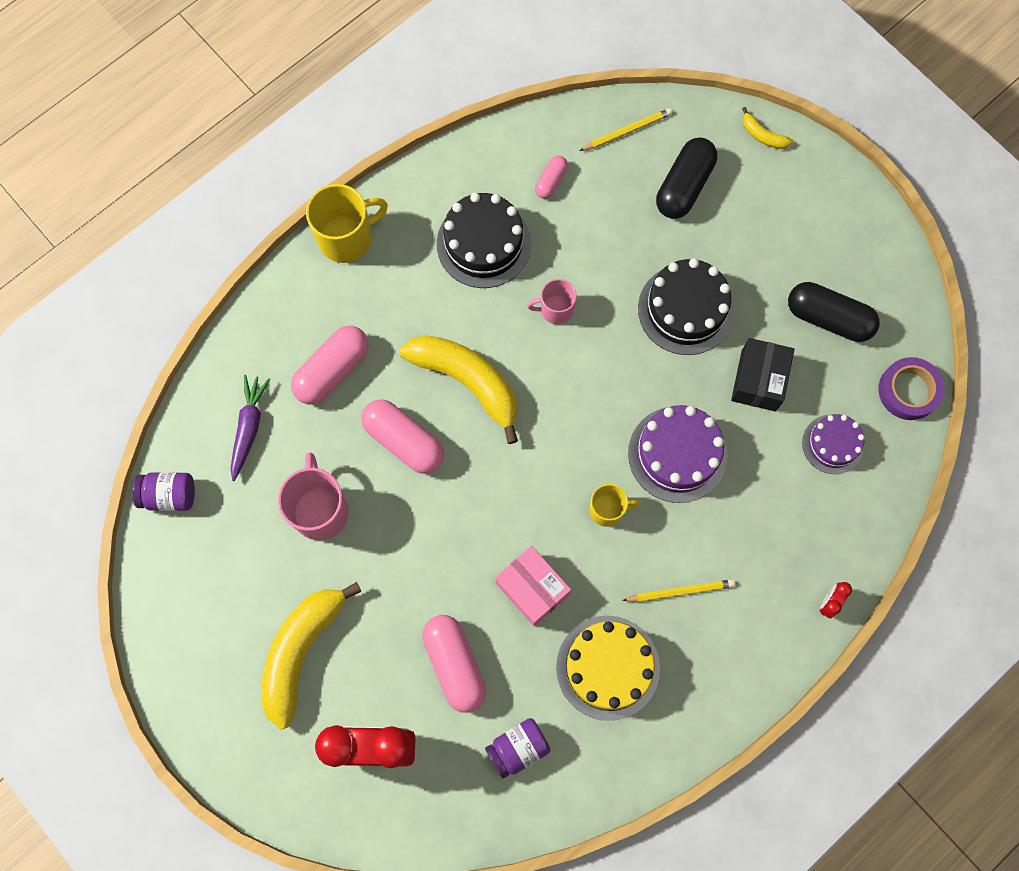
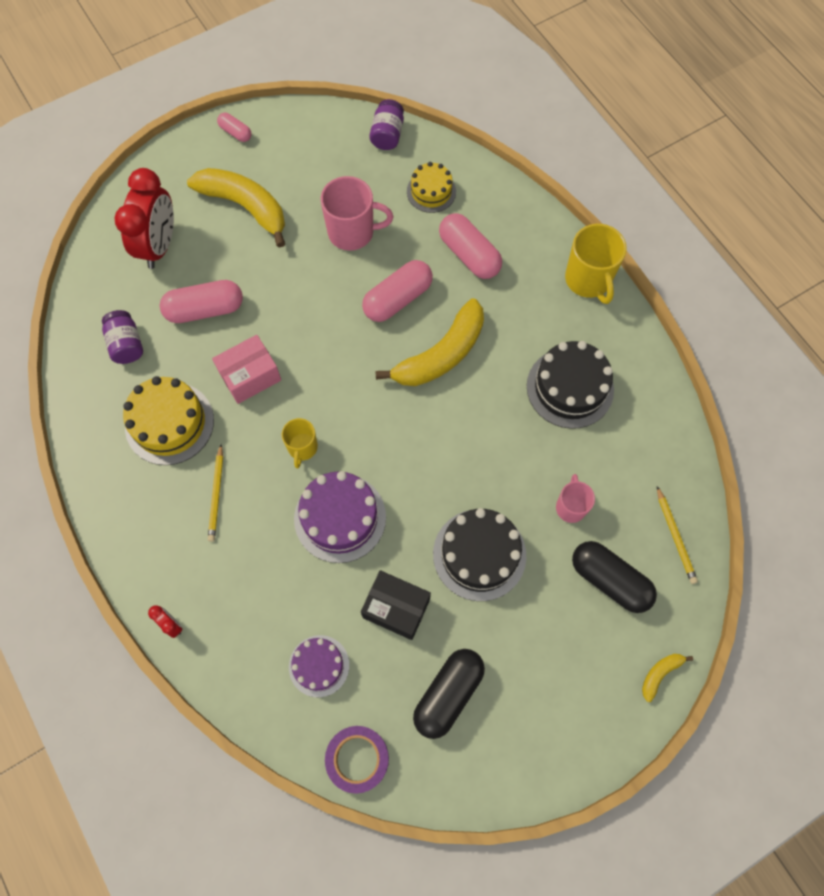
camera: 100 degrees right, 5 degrees down
purple carrot [230,375,270,481] -> yellow cake [407,162,456,213]
pink mug [527,279,577,324] -> pink mug moved to [556,474,595,523]
pink capsule [535,156,568,199] -> pink capsule moved to [217,113,252,142]

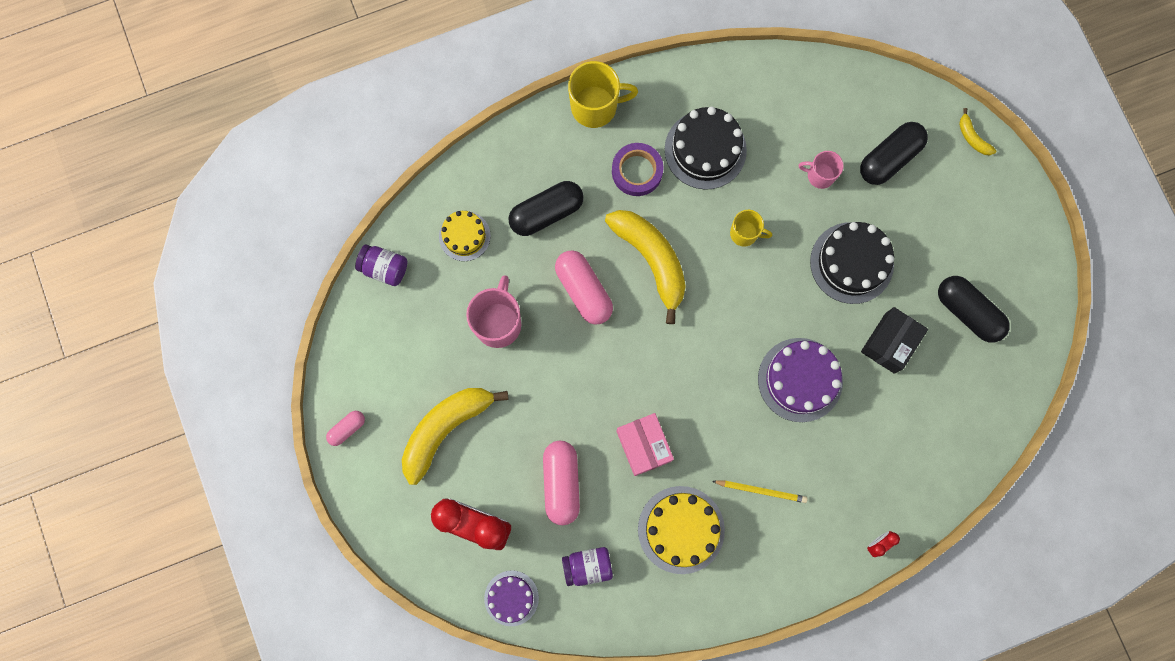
camera: 80 degrees left, 10 degrees up
yellow mug [282,418,318,468] -> yellow mug moved to [730,210,772,247]
purple cake [289,635,349,697] -> purple cake moved to [484,570,539,626]
purple tape [325,726,389,794] -> purple tape moved to [612,143,664,196]
pink capsule [439,213,502,279] -> black capsule [509,181,584,236]
yellow pencil [657,486,698,584] -> none

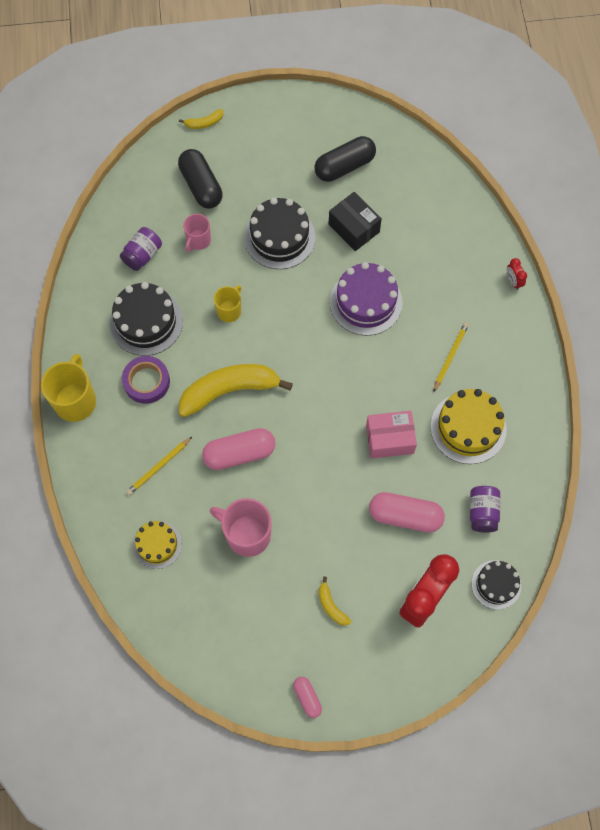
camera: 75 degrees left, 10 degrees down
purple jar [355,245,407,286] -> purple jar moved to [120,227,162,271]
yellow banana [402,388,508,485] -> yellow banana [319,576,351,626], size x0.44
purple cake [484,570,539,626] -> black cake [471,560,521,610]
black capsule [509,181,584,236] -> yellow pencil [126,437,192,495]

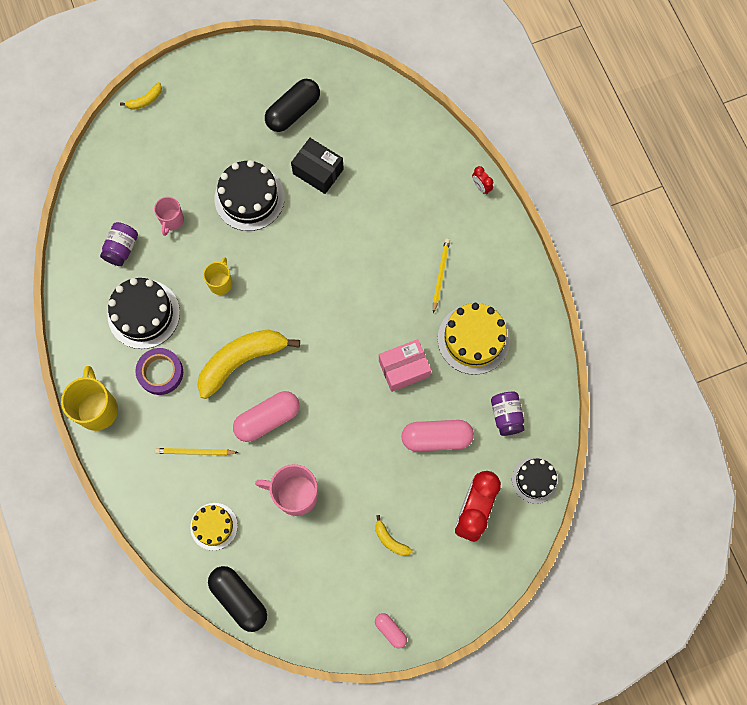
camera: 15 degrees left, 5 degrees up
yellow pencil [126,437,192,495] -> yellow pencil turned 60 degrees clockwise [155,448,239,455]
black capsule [178,149,223,209] -> black capsule moved to [208,566,267,632]
purple cake [330,262,403,336] -> none

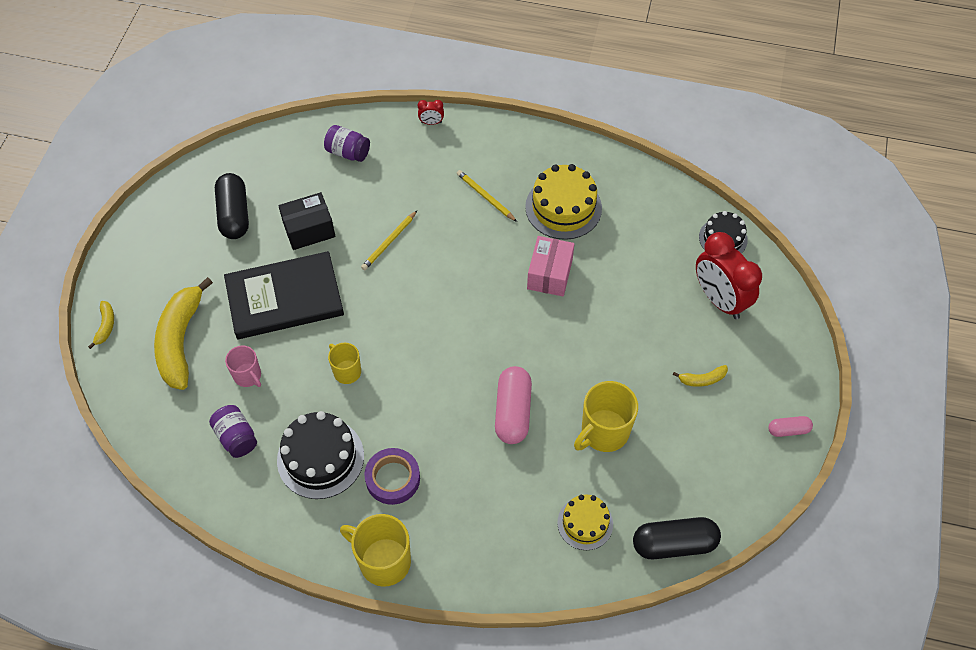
camera: 55 degrees left, 15 degrees down
yellow pencil [155,448,239,455] -> yellow pencil moved to [361,211,417,270]
yellow banana [197,330,300,399] -> yellow banana moved to [154,277,213,390]
black cake [215,160,285,231] -> black book [224,251,344,339]
pink mug [255,464,318,516] -> yellow mug [574,381,638,452]
pink capsule [401,420,474,451] -> none
purple jar [491,392,525,436] -> purple jar moved to [324,125,370,162]

